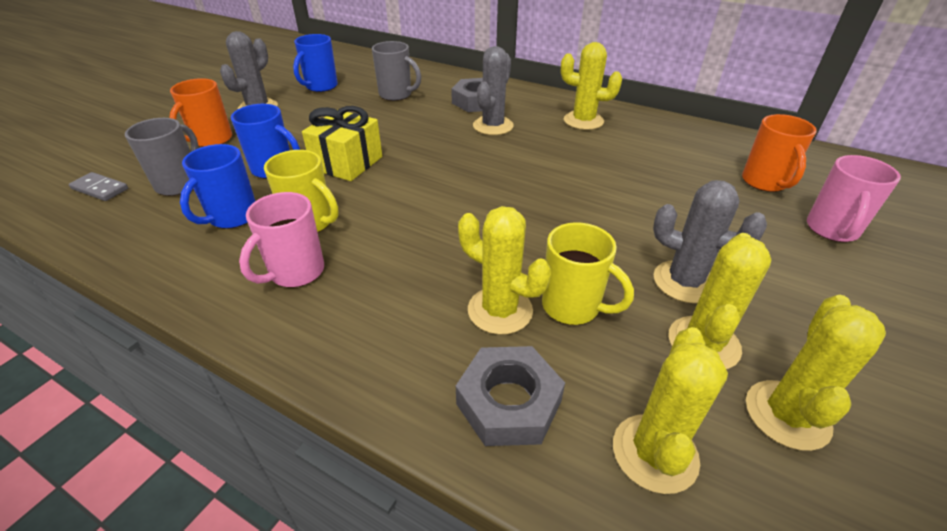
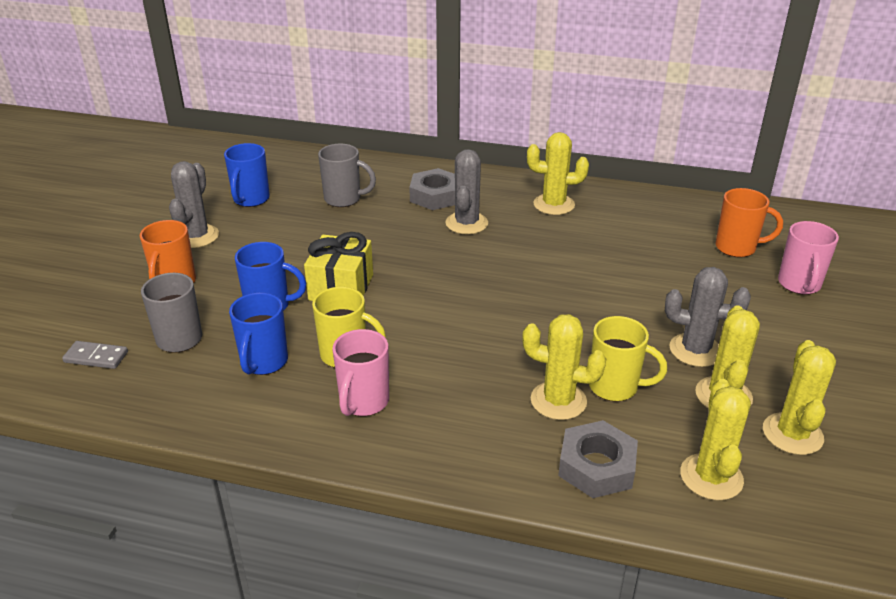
camera: 15 degrees left, 5 degrees down
orange mug [742,114,817,192] -> orange mug turned 60 degrees counterclockwise [715,188,783,257]

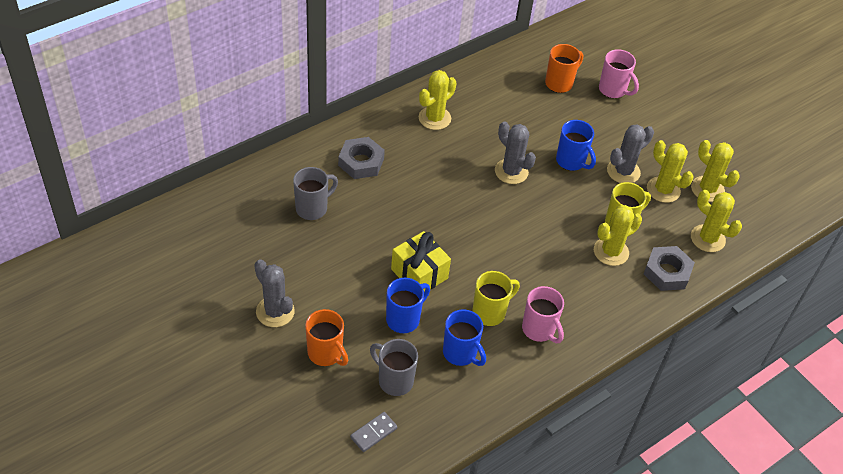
camera: 55 degrees left, 15 degrees up
blue mug [224,143,270,207] -> blue mug moved to [556,120,596,171]
grey cactus [446,149,488,234] -> grey cactus moved to [495,121,536,184]

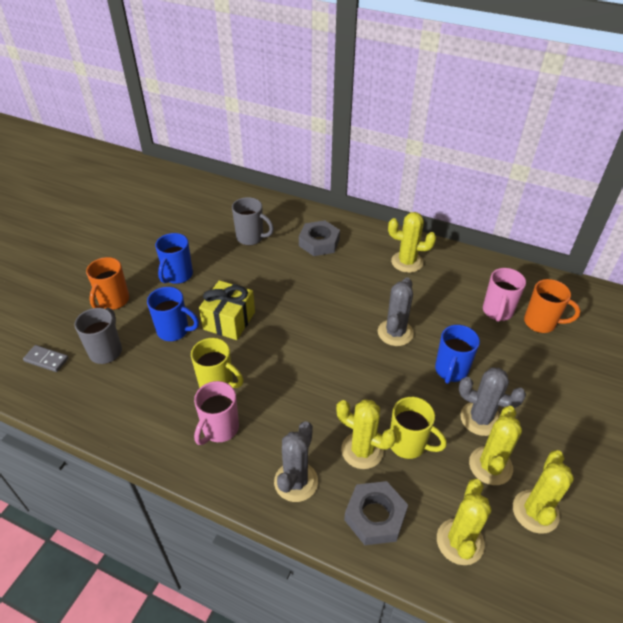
camera: 65 degrees right, 5 degrees down
grey cactus [254,259,295,327] -> grey cactus moved to [274,421,318,502]
blue mug [443,309,486,366] -> blue mug moved to [155,233,193,284]
pink mug [599,49,639,98] -> pink mug moved to [483,268,526,322]

